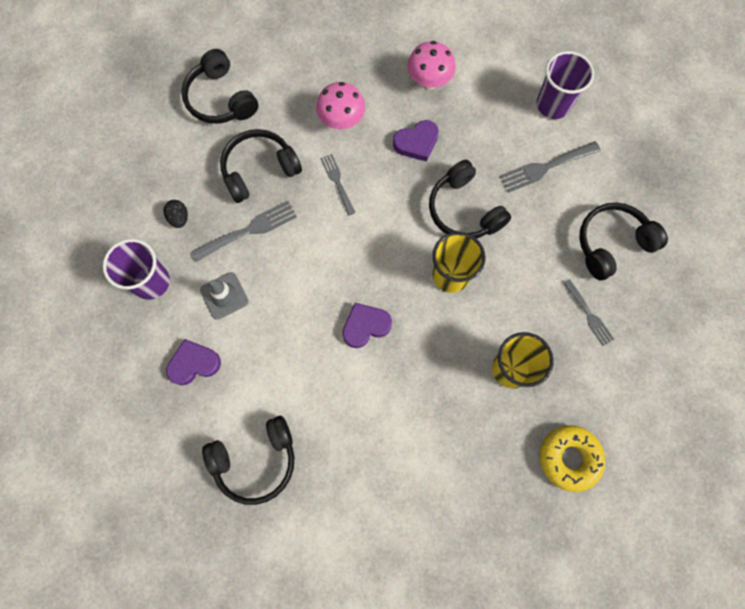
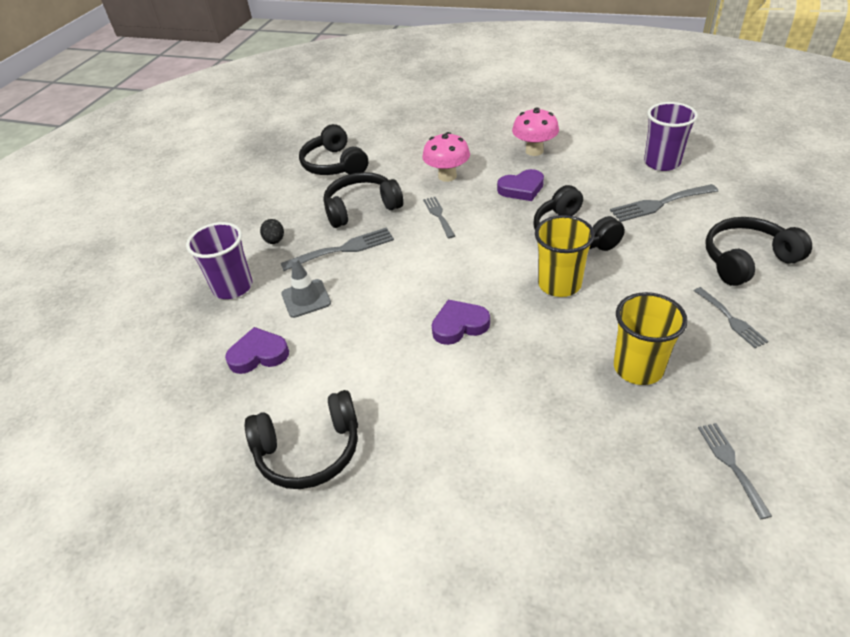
camera: 10 degrees right, 30 degrees down
yellow donut [540,425,605,492] -> grey fork [698,423,772,519]

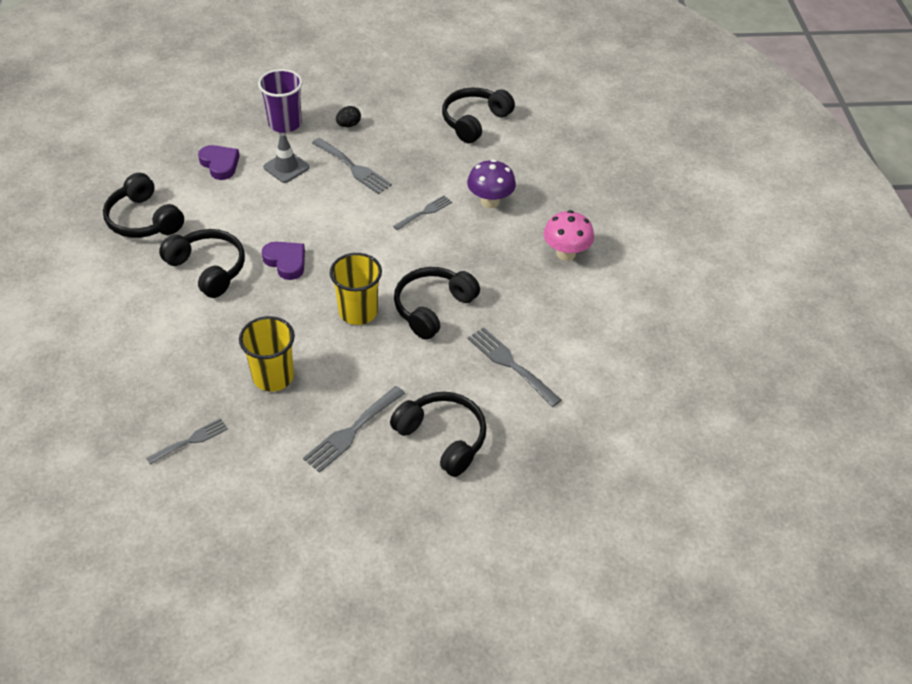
camera: 60 degrees right, 5 degrees up
black headphones [323,172,403,228] -> black headphones moved to [159,229,245,298]
pink mushroom [422,132,470,182] -> purple mushroom [467,159,516,208]
purple heart [497,169,544,201] -> none
purple cup [644,102,698,171] -> none
grey fork [694,287,769,348] -> grey fork [303,386,405,473], size x1.53

